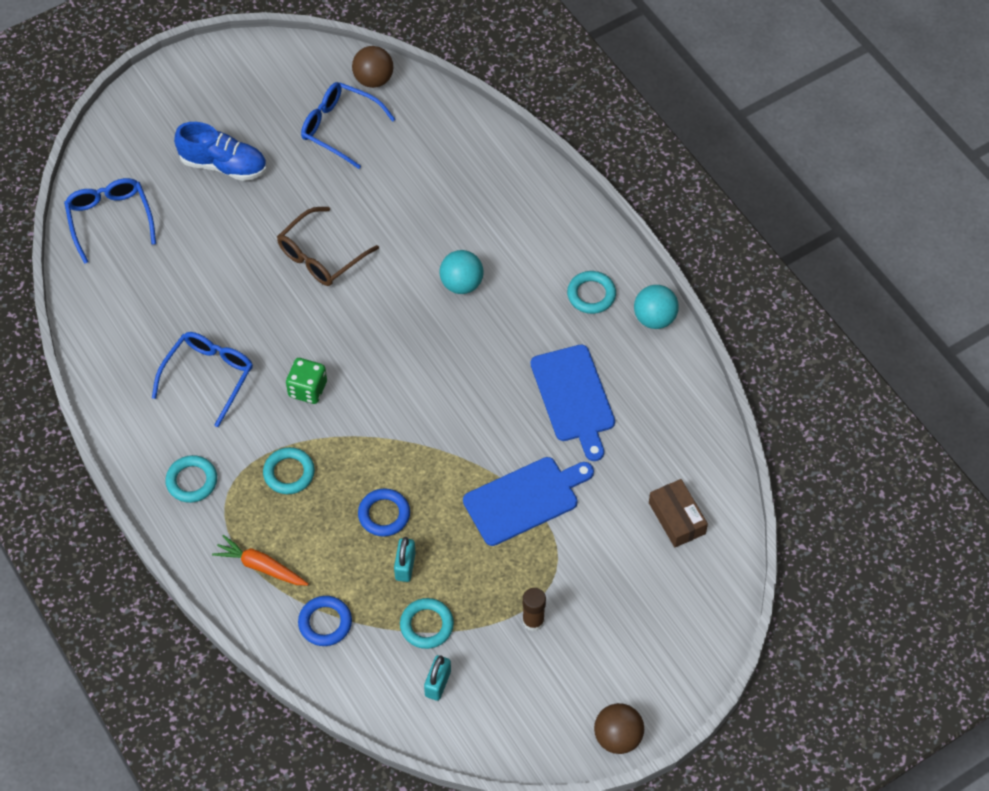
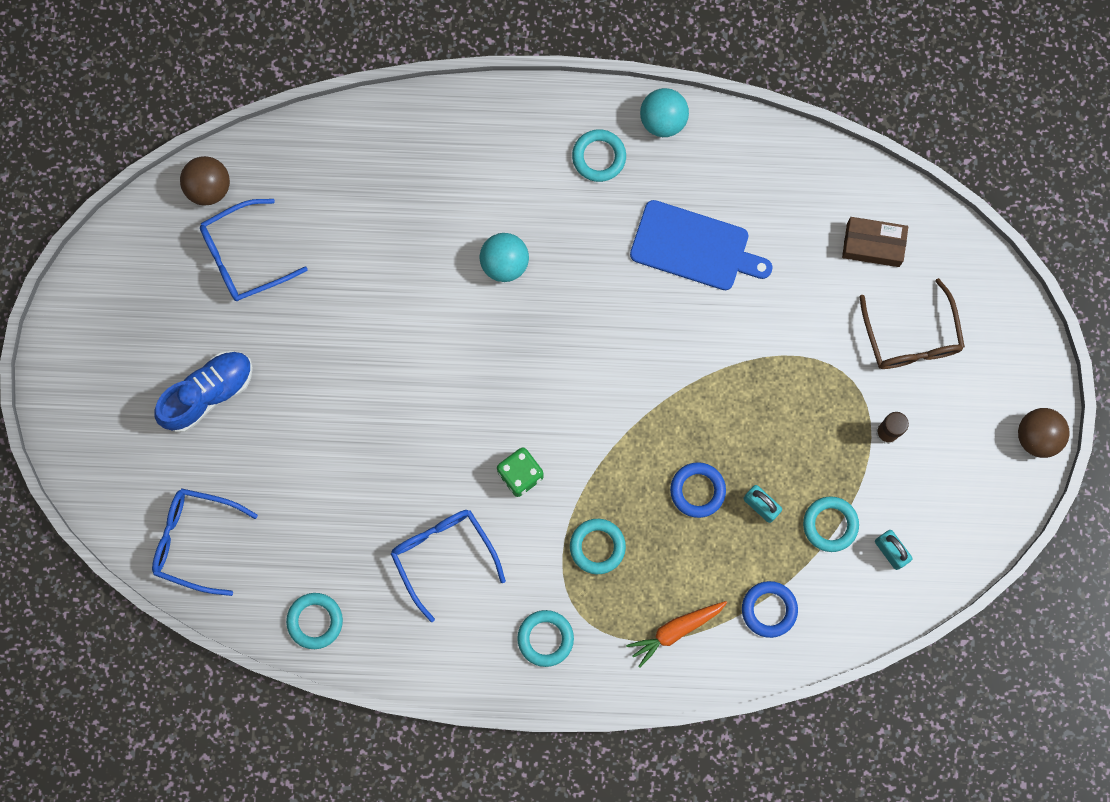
camera: 55 degrees left, 20 degrees up
brown glasses [277,207,379,286] -> brown glasses moved to [859,278,965,369]
blue cutting board [463,457,594,546] -> none
none -> turquoise ring [286,593,343,649]

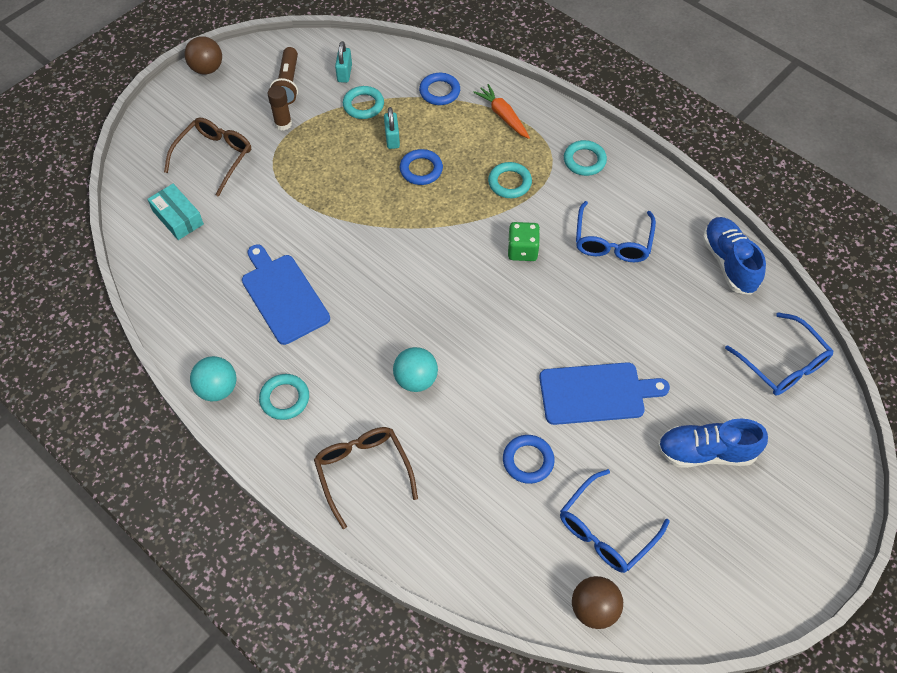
camera: 140 degrees left, 20 degrees down
blue glasses [200,199,308,301] -> blue glasses turned 120 degrees clockwise [560,469,670,573]
turquoise ring [286,593,343,649] -> blue shoe [702,217,766,295]
orange carrot [626,601,727,668] -> orange carrot turned 135 degrees counterclockwise [473,84,530,139]
brown box [842,217,908,267] -> turquoise box [147,184,204,240]
none -> brown flashlight [270,47,298,105]
none -> brown glasses [314,427,418,529]
none -> blue ring [503,435,555,484]
none -> blue cutting board [539,362,670,425]

